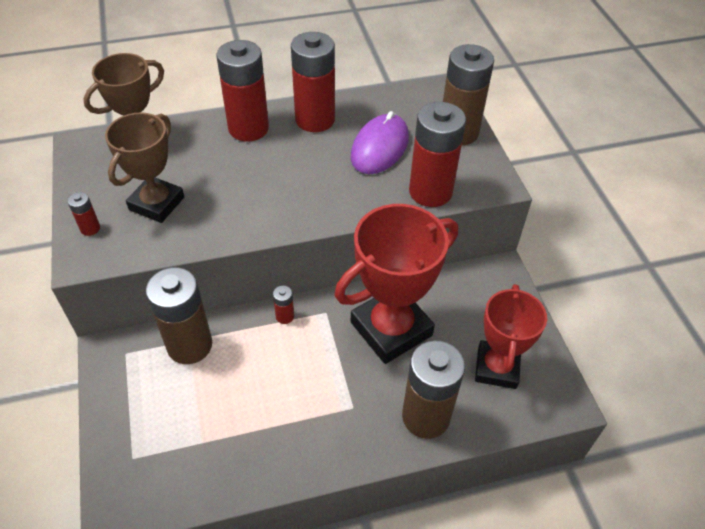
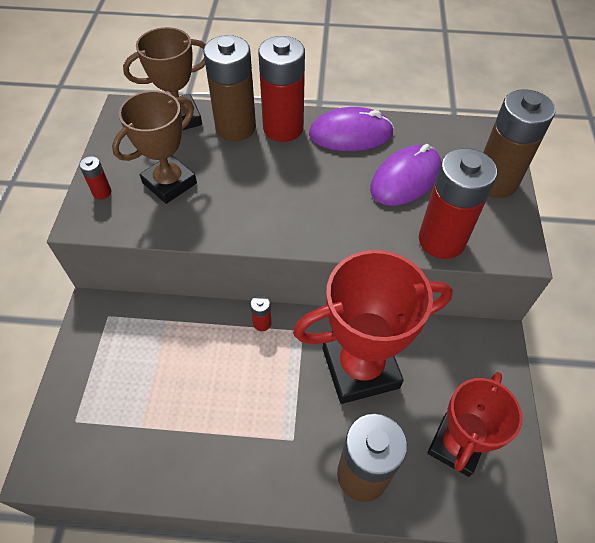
camera: 20 degrees right, 5 degrees up
brown battery [146,267,212,364] -> brown battery moved to [203,35,256,141]
red battery [291,32,335,132] -> purple mouse [309,107,394,151]

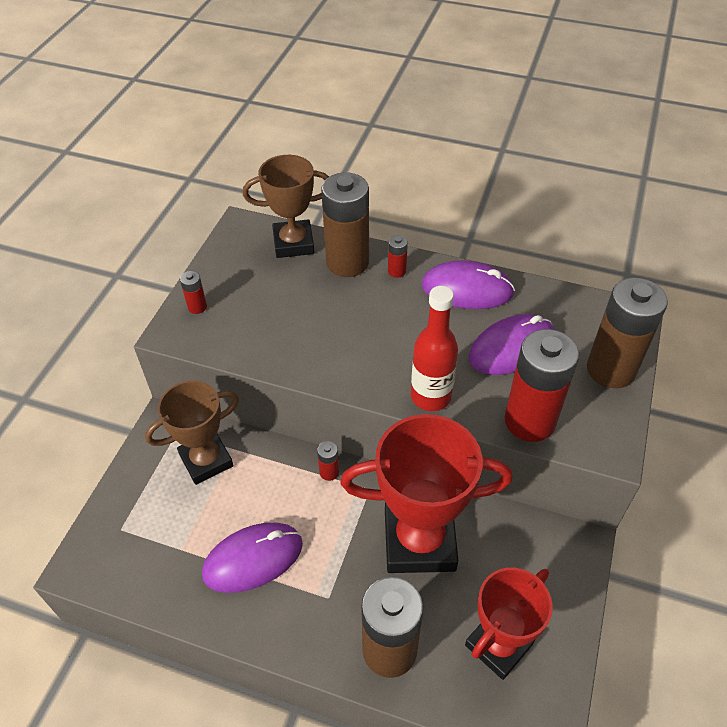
camera: 15 degrees right, 5 degrees down
brown trophy [112,91,197,204] -> brown trophy moved to [145,380,239,485]
red battery [258,36,305,142] -> red battery [388,235,408,278], size x0.42
none -> purple mouse [202,523,303,593]
none -> red bottle [411,286,458,411]

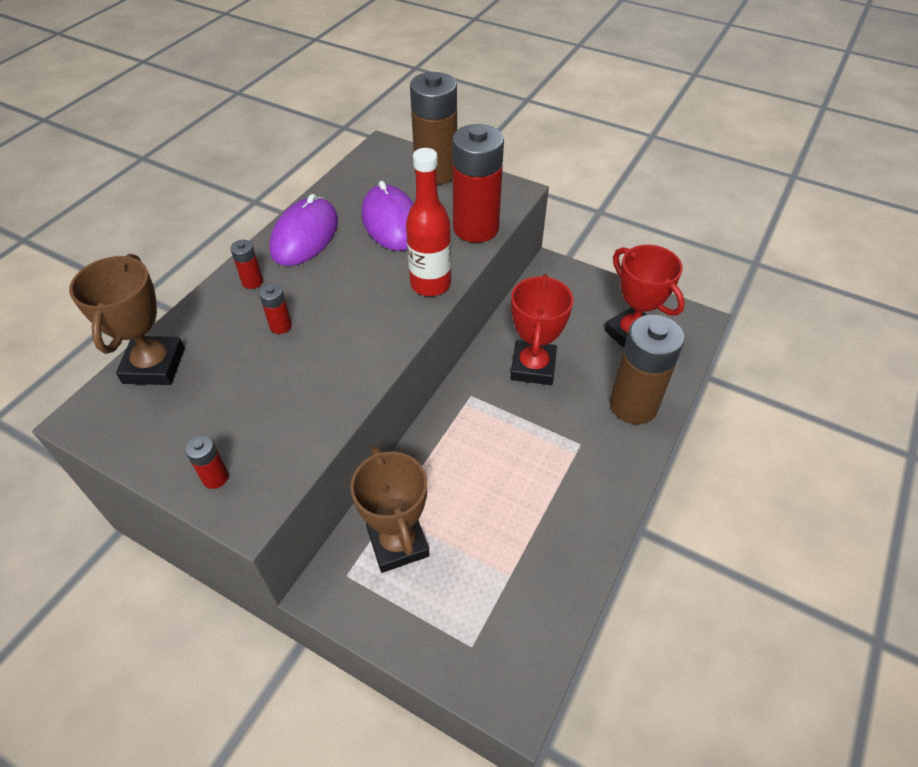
camera: 80 degrees left, 0 degrees up
purple mouse [202,523,303,593] -> none
red battery [317,441,339,481] -> red battery moved to [259,283,292,334]
brown battery [321,172,369,277] -> none
red trophy [341,414,512,573] -> red trophy [510,274,573,385], size x0.66

